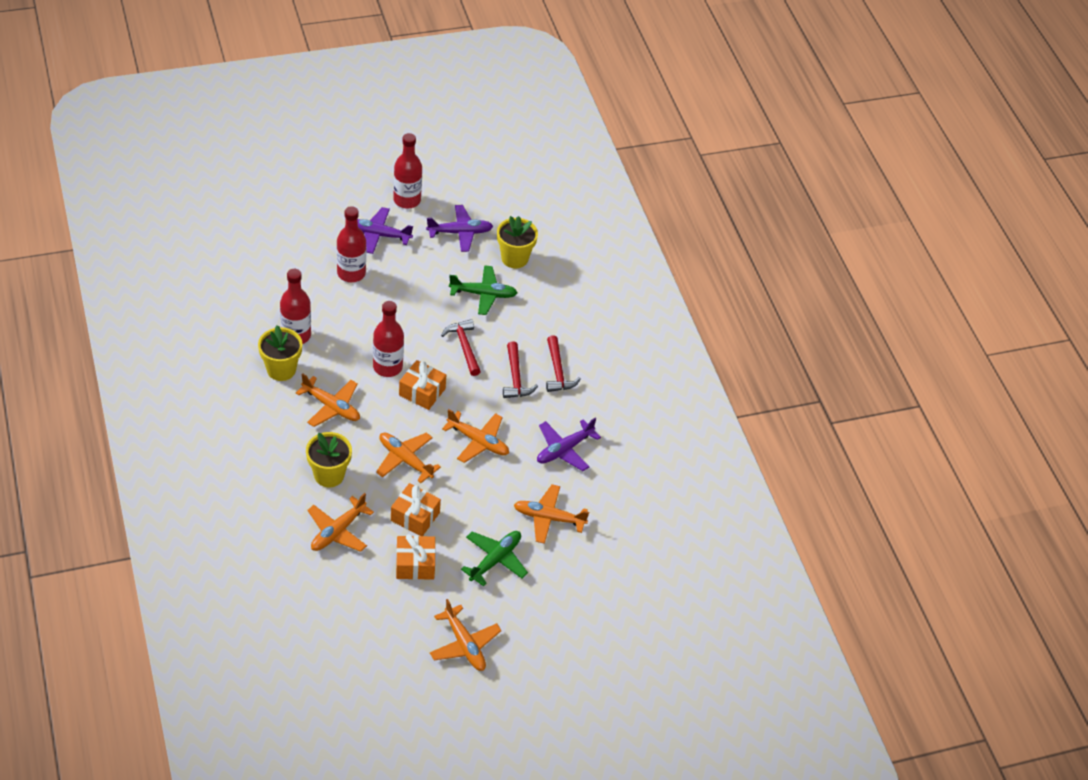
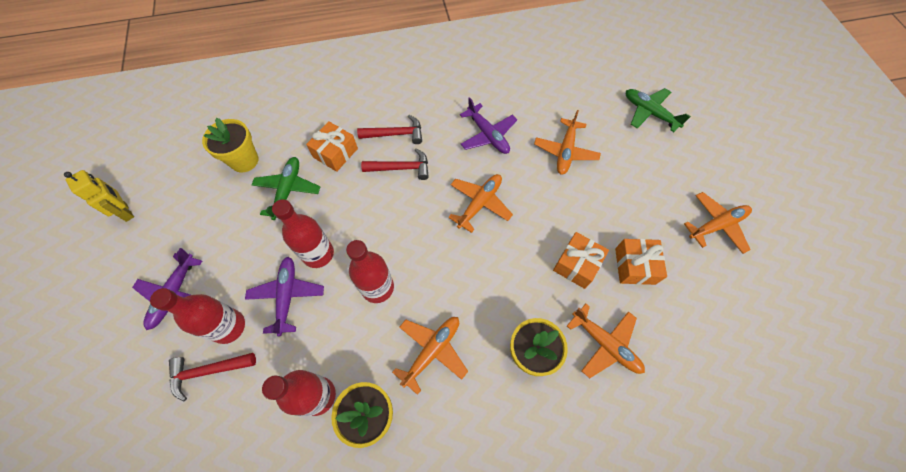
camera: 80 degrees left, 15 degrees up
orange plane [376,432,441,483] -> none
red bottle [393,133,422,208] -> red bottle moved to [272,199,334,268]
orange gift [399,360,446,410] -> orange gift moved to [306,121,358,172]
purple plane [426,205,493,252] -> purple plane moved to [245,257,324,336]
red hammer [441,319,481,376] -> red hammer moved to [169,353,256,401]
green plane [461,531,528,586] -> green plane moved to [626,88,691,132]
none -> yellow robot [64,170,134,222]

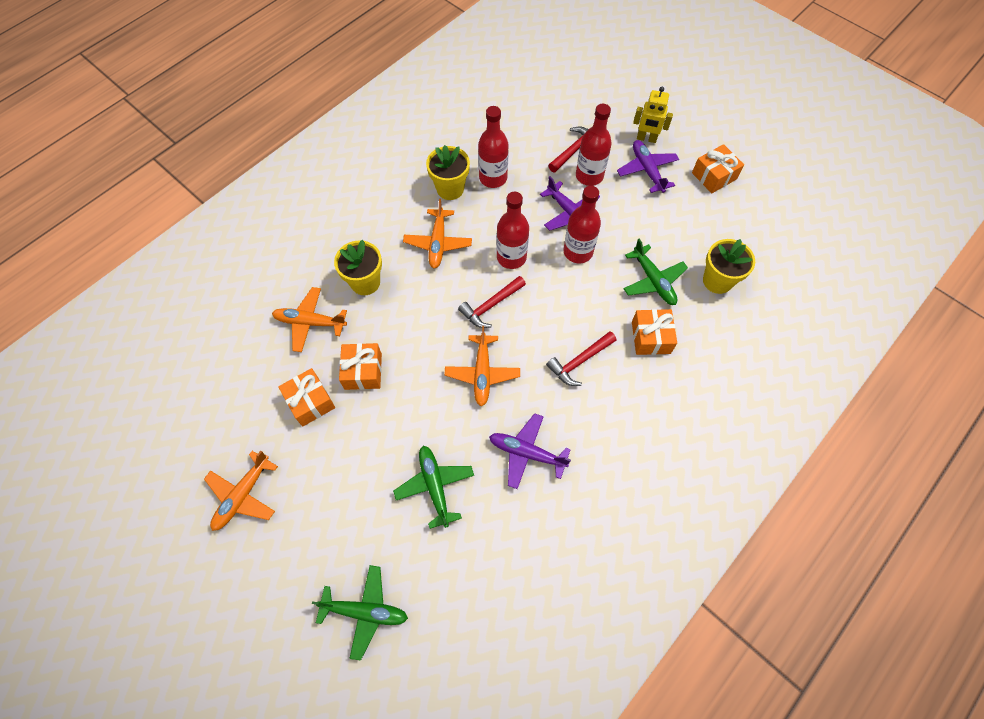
camera: 145 degrees right, 0 degrees up
yellow robot [64,170,134,222] -> yellow robot moved to [633,87,673,143]
red hammer [357,115,422,144] -> red hammer moved to [458,276,526,328]
orange plane [534,110,601,175] -> green plane [393,446,474,529]
none -> orange gift [692,144,744,193]

